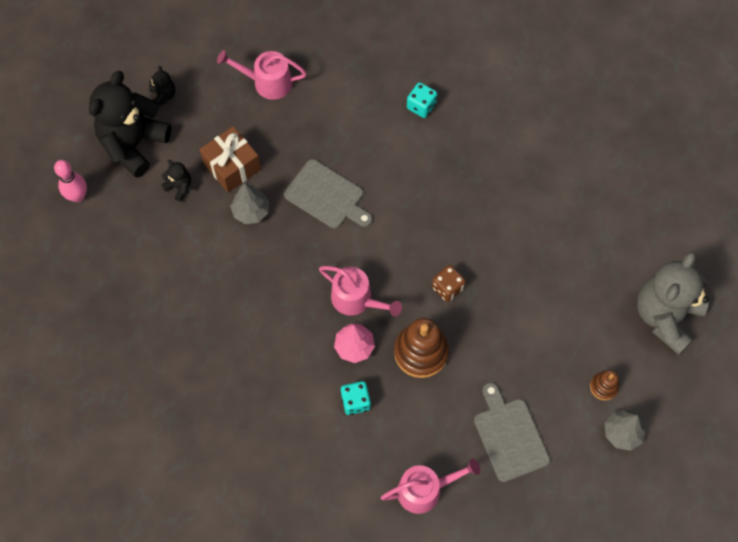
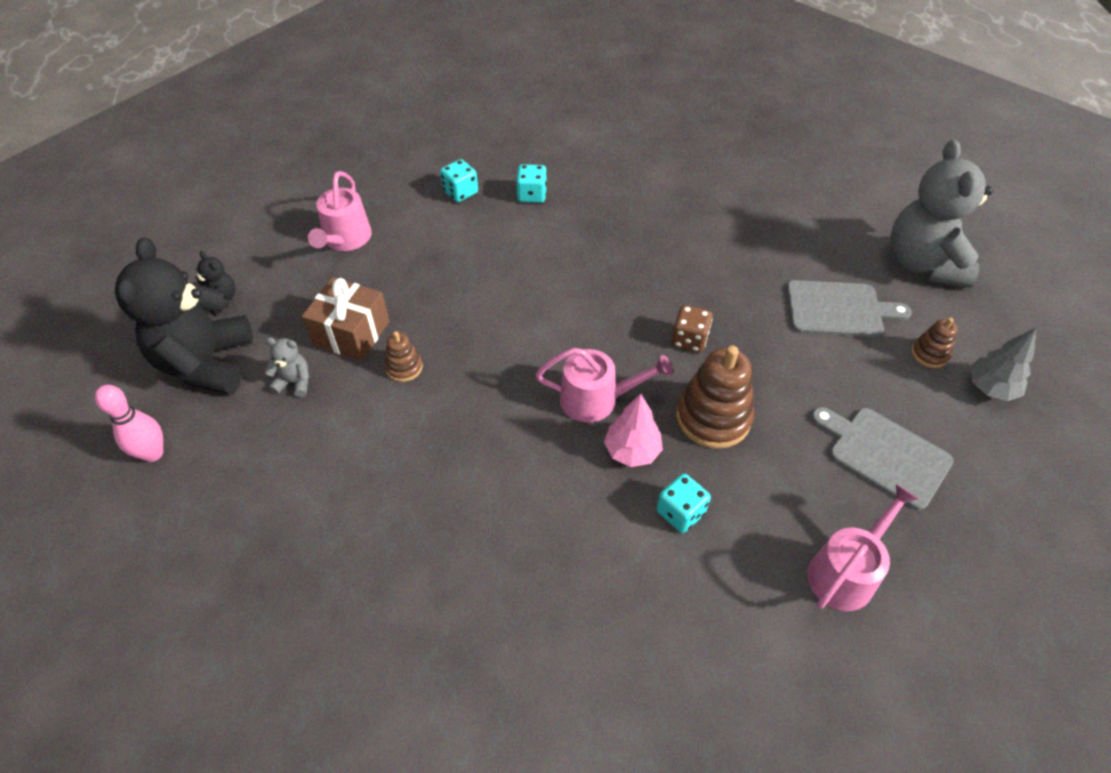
camera: 30 degrees left, 15 degrees down
black teddy bear [161,160,191,202] -> grey teddy bear [264,337,309,398]
pink watering can [217,50,307,100] -> pink watering can turned 60 degrees counterclockwise [308,171,372,251]
grey tree [230,183,269,224] -> brown stacking toy [385,331,423,382]
grey cutting board [284,159,372,229] -> grey cutting board moved to [786,280,911,337]
none -> turquoise dice [440,159,478,202]

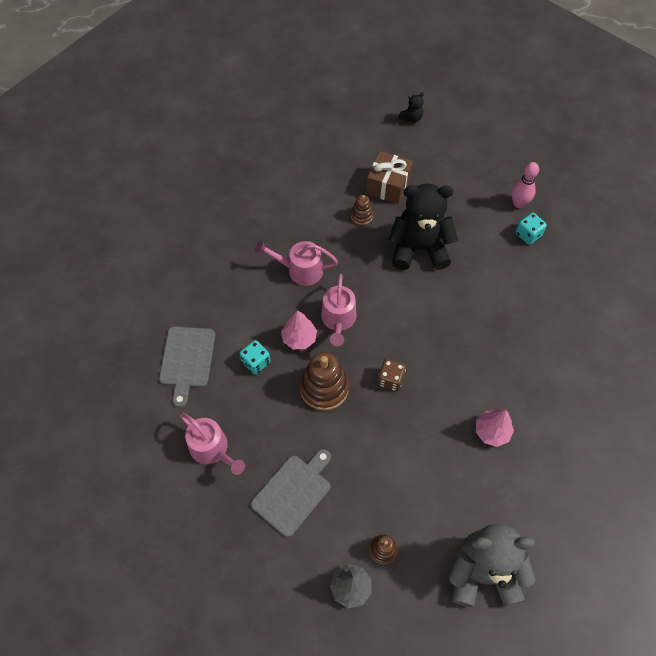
camera: 90 degrees right, 10 degrees up
pink bowling pin [95,385,163,462] -> pink bowling pin moved to [512,162,539,208]
black teddy bear [115,238,253,395] -> black teddy bear moved to [389,184,458,270]
grey teddy bear [264,337,309,398] -> none
pink watering can [308,171,372,251] -> pink watering can moved to [255,240,338,286]
turquoise dice [516,164,547,203] -> none
grey cutting board [786,280,911,337] -> grey cutting board moved to [159,326,215,408]
none -> pink tree [476,409,514,447]

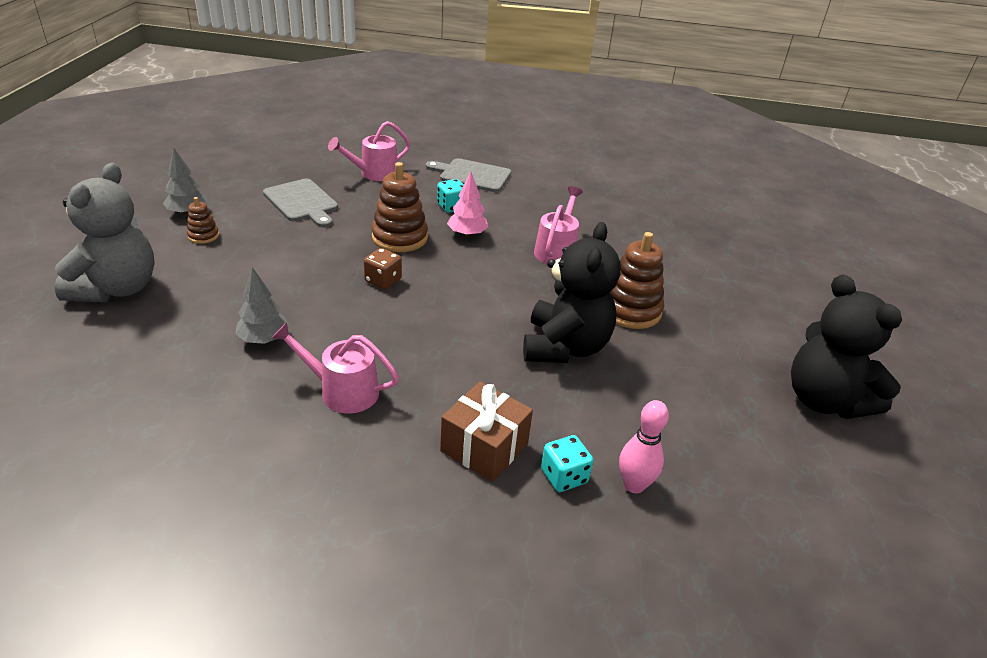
camera: 100 degrees right, 25 degrees down
pink watering can [321,274,357,346] -> pink watering can moved to [271,322,399,414]
brown stacking toy [351,195,373,225] -> brown stacking toy [610,232,664,329], size x1.94
brown gift [366,151,413,204] -> brown gift moved to [440,382,533,482]
black teddy bear [398,92,424,123] -> black teddy bear [791,275,902,419], size x2.39
pink tree [476,409,514,447] -> grey tree [235,267,289,344]

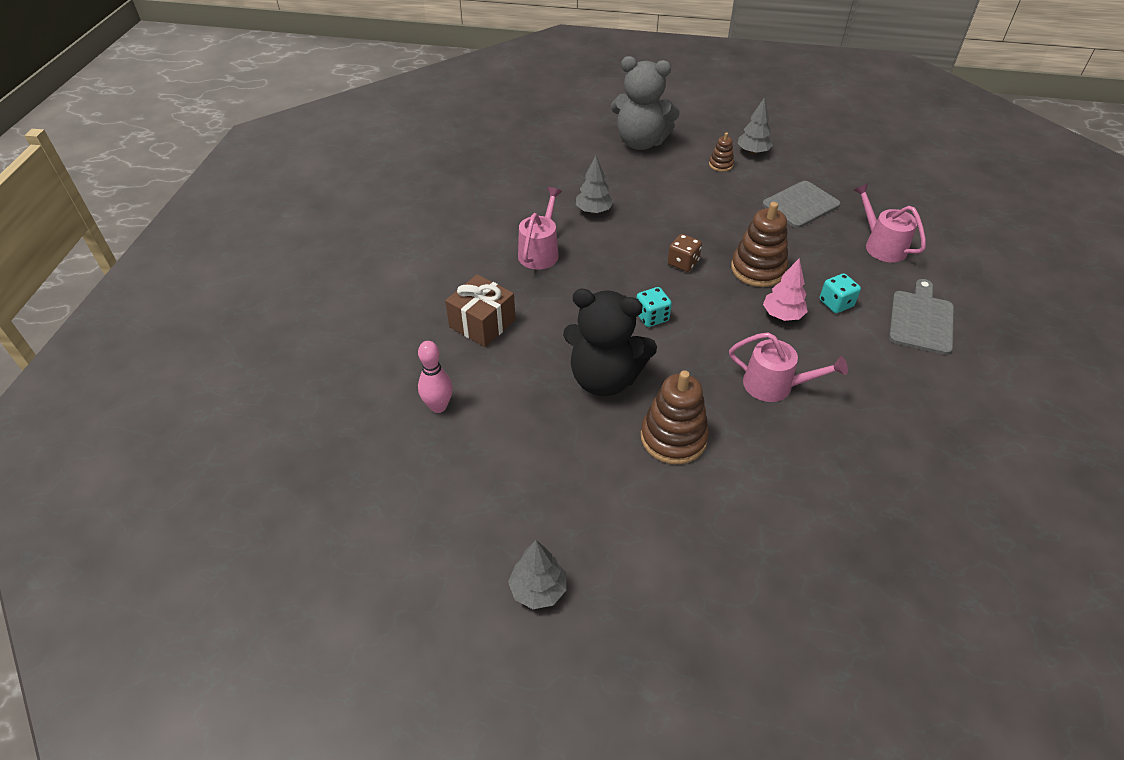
camera: 95 degrees right, 10 degrees up
turquoise dice [541,435,593,492] -> turquoise dice moved to [636,287,672,327]
black teddy bear [791,275,902,419] -> grey tree [508,540,566,609]

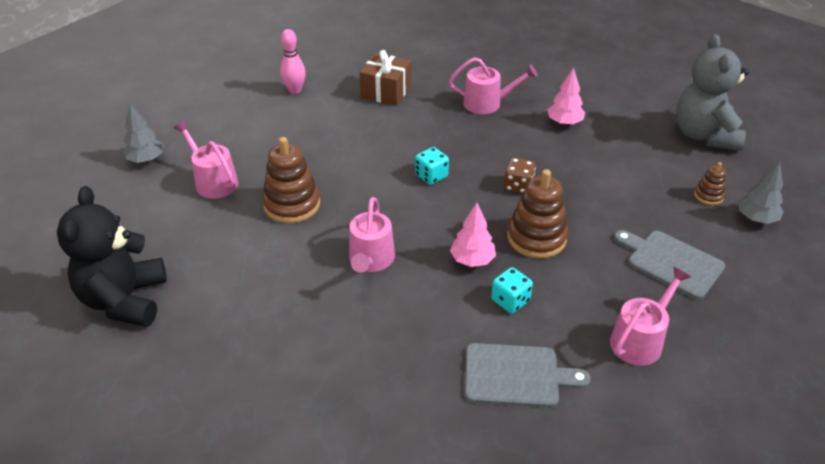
camera: 75 degrees right, 5 degrees down
black teddy bear [563,289,657,396] -> black teddy bear moved to [57,186,167,327]
grey tree [576,156,613,214] -> pink tree [547,67,585,125]
none -> pink watering can [174,120,238,199]

